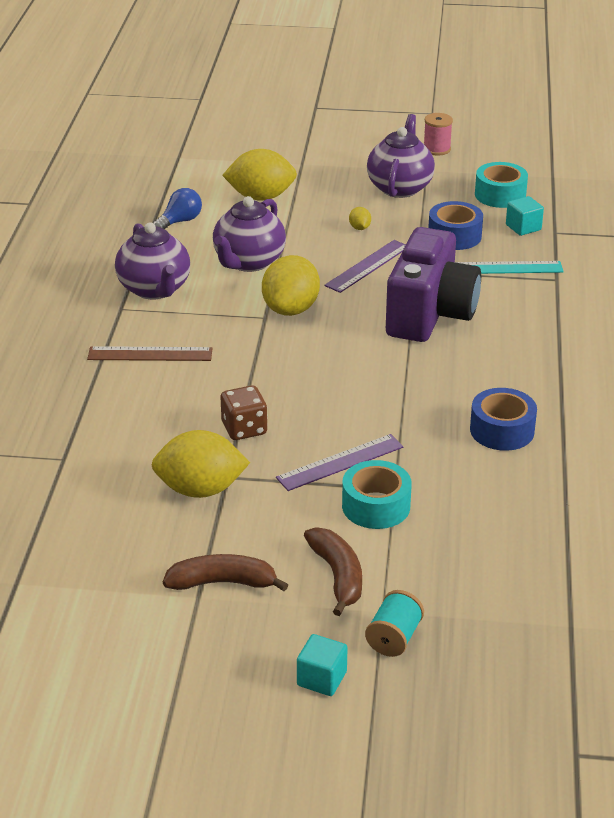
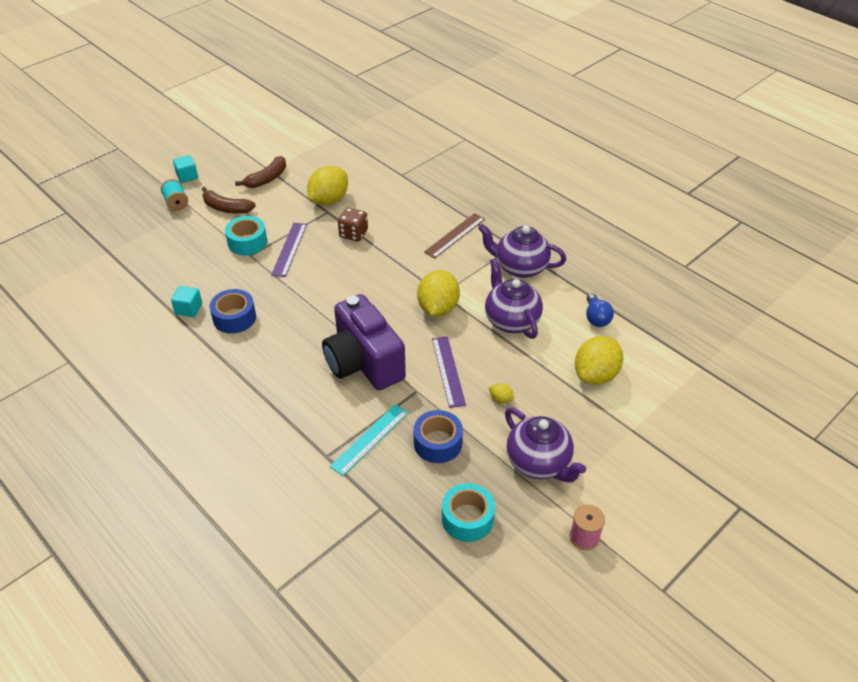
camera: 130 degrees right, 10 degrees up
yellow lemon [262,255,320,316] -> yellow lemon turned 45 degrees clockwise [417,270,460,316]
turquoise cube [506,196,544,236] -> turquoise cube moved to [171,286,202,317]

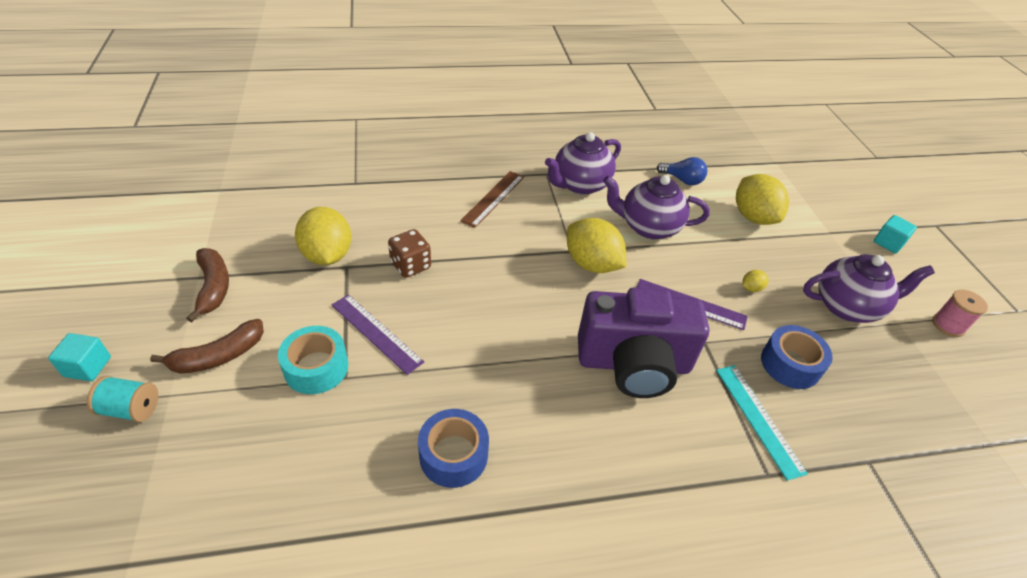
camera: 60 degrees left, 0 degrees up
turquoise cube [171,286,202,317] -> turquoise cube moved to [874,215,917,254]
brown ruler [424,213,485,259] -> brown ruler turned 45 degrees clockwise [460,171,524,228]
turquoise tape [442,483,495,542] -> none

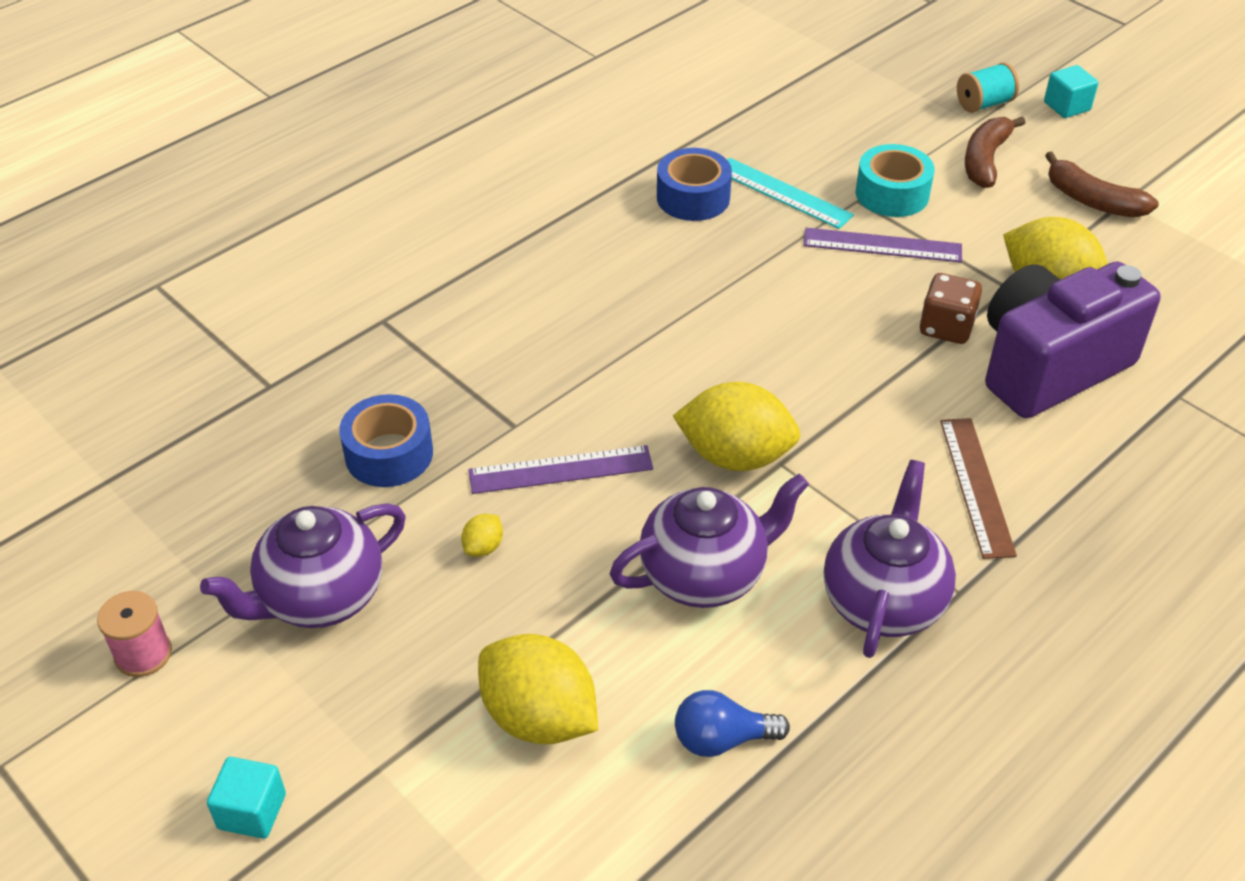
camera: 150 degrees right, 0 degrees up
purple camera [578,287,709,398] -> purple camera moved to [985,261,1161,418]
turquoise ruler [716,365,808,481] -> turquoise ruler moved to [727,158,854,229]

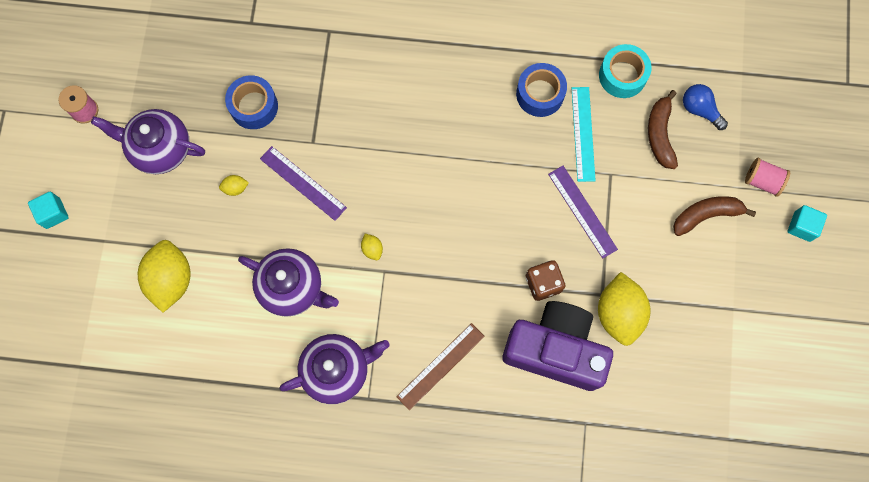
camera: 50 degrees right, 30 degrees up
yellow lemon [673,382,801,471] -> yellow lemon [361,234,383,260], size x0.42
blue light bulb [675,690,790,757] -> blue light bulb moved to [683,84,728,130]
turquoise tape [856,144,934,217] -> turquoise tape moved to [599,44,651,98]
turquoise spool [957,62,1019,113] -> pink spool [745,158,790,197]
brown banana [1045,152,1159,217] -> brown banana moved to [648,90,678,169]

